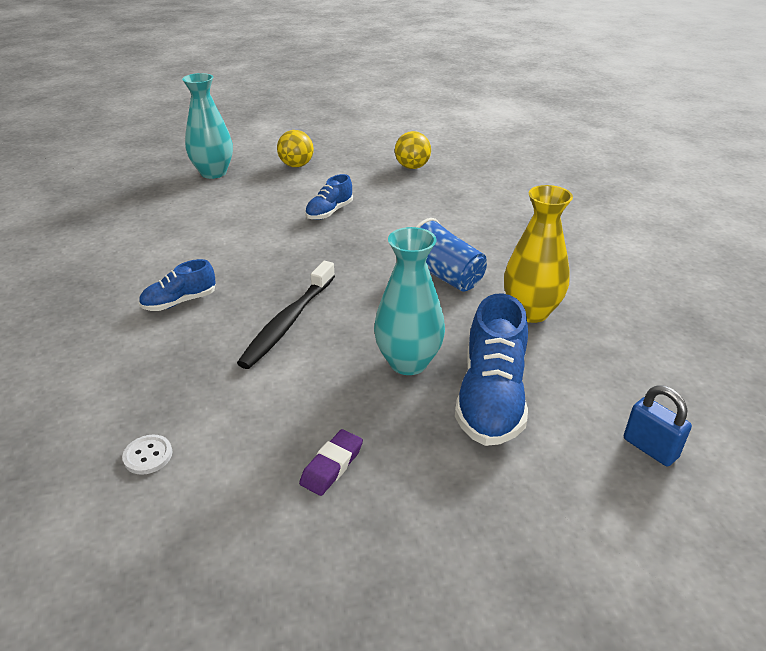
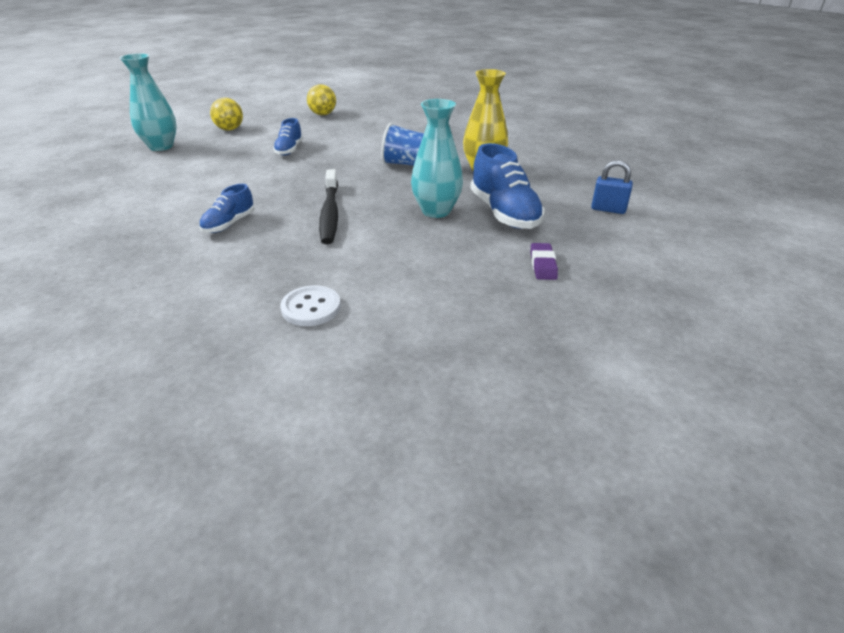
camera: 30 degrees left, 0 degrees up
white button [122,435,172,475] -> white button [280,285,341,326], size x1.52
purple eraser [299,429,363,496] -> purple eraser moved to [531,243,558,280]

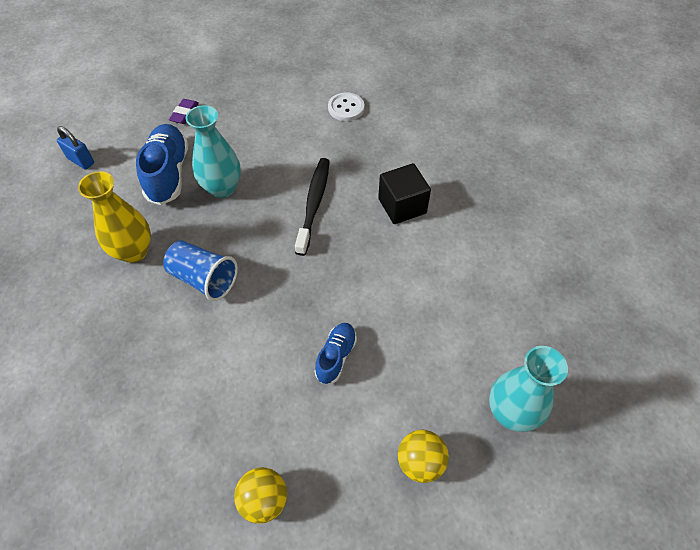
camera: 165 degrees left, 20 degrees up
blue shoe [199,184,255,233] -> black cube [378,163,431,224]

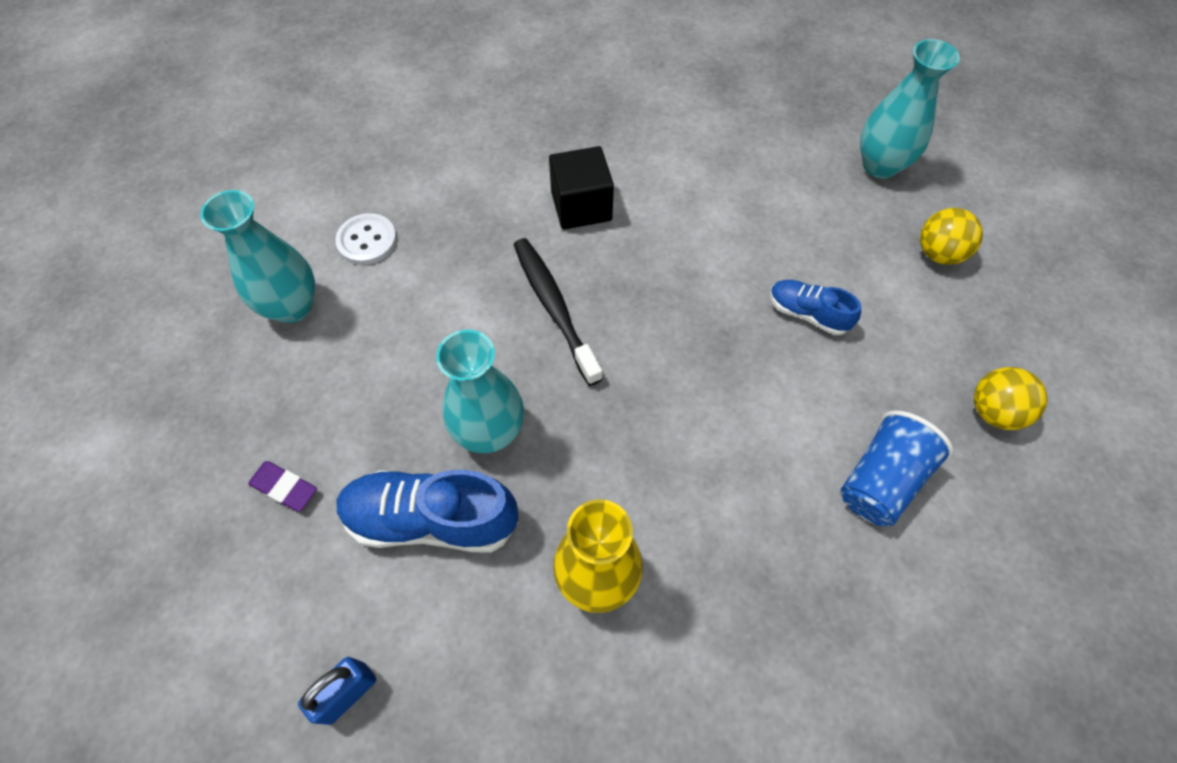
camera: 80 degrees left, 5 degrees up
blue cup [163,240,238,301] -> blue cup moved to [840,410,954,526]
black toothbrush [295,158,330,256] -> black toothbrush turned 45 degrees clockwise [514,238,603,386]
none -> turquoise vase [200,190,315,323]

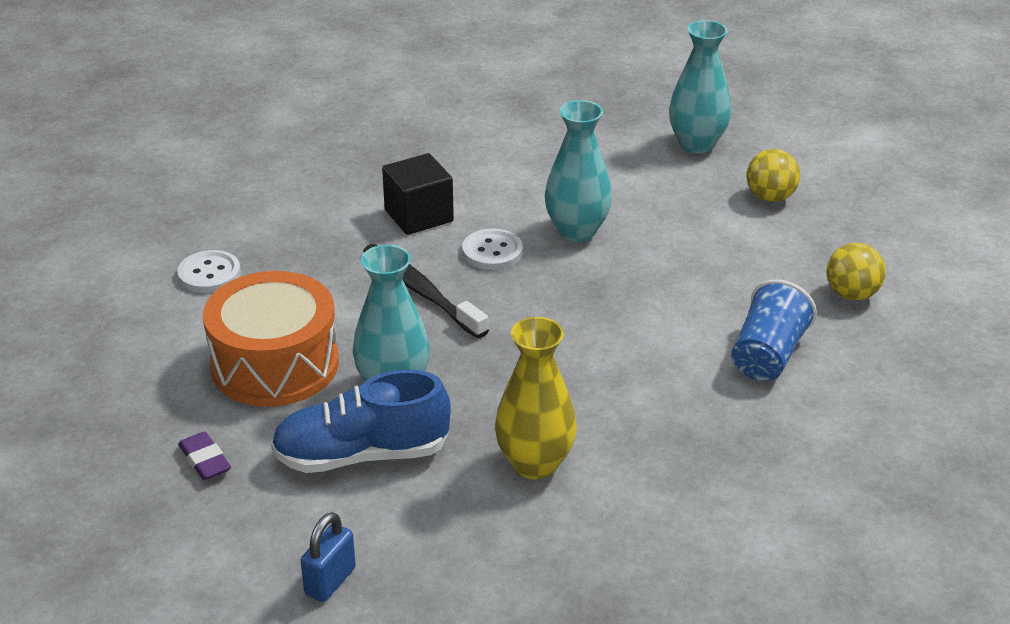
camera: 15 degrees left, 25 degrees down
turquoise vase [200,190,315,323] -> turquoise vase moved to [545,100,612,242]
purple eraser [248,461,317,512] -> purple eraser turned 45 degrees clockwise [178,431,231,480]
blue shoe [770,280,861,335] -> none
none -> orange drum [203,271,339,407]
none -> white button [462,229,523,270]

